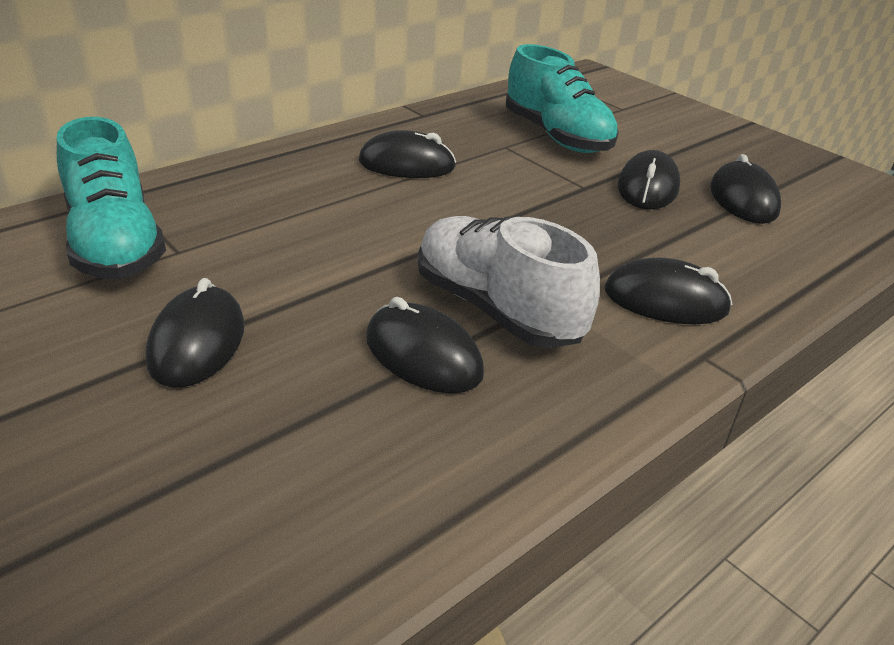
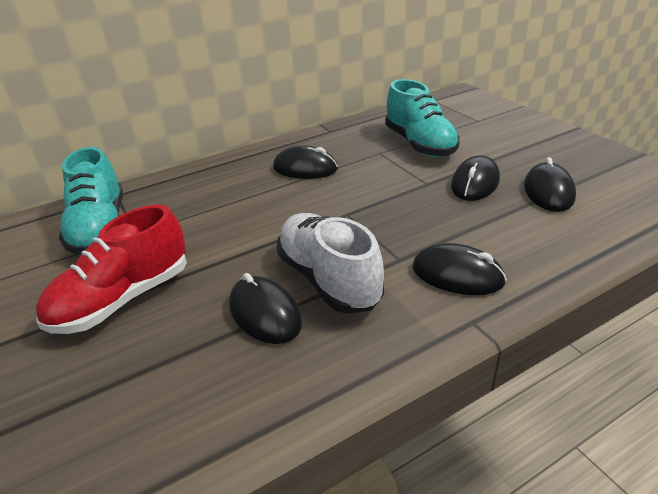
camera: 15 degrees right, 0 degrees up
black mouse [146,278,245,387] -> red shoe [36,205,187,334]

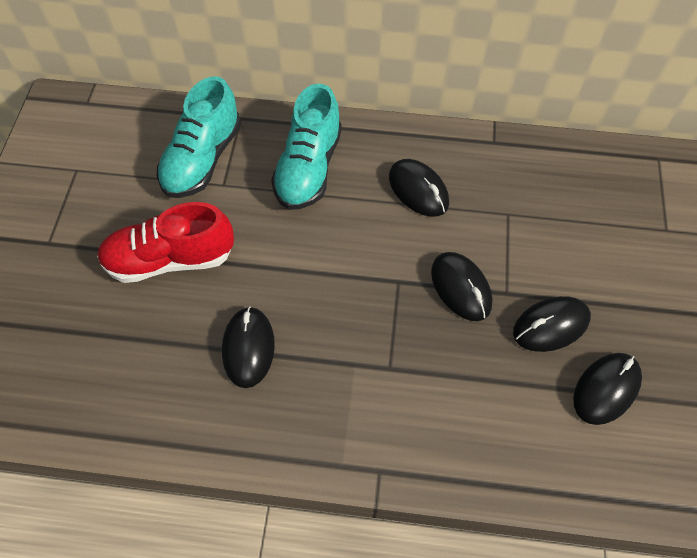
camera: 35 degrees right, 25 degrees up
white shoe [276,213,384,314] -> none
turquoise shoe [385,79,460,157] -> turquoise shoe moved to [271,84,342,210]
black mouse [412,243,507,295] -> black mouse moved to [431,252,493,321]

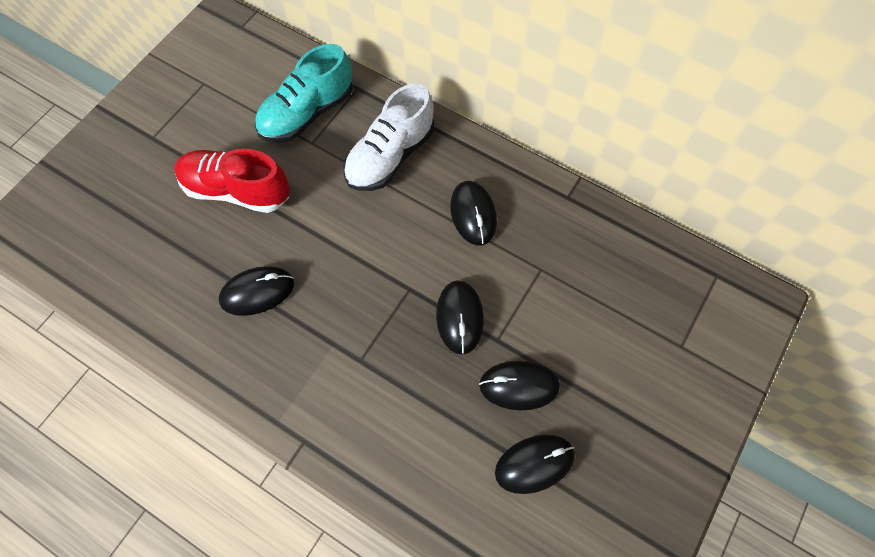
camera: 25 degrees right, 5 degrees up
black mouse [222,306,275,388] -> black mouse turned 45 degrees clockwise [219,266,294,316]
turquoise shoe [271,84,342,210] -> white shoe [344,84,434,191]

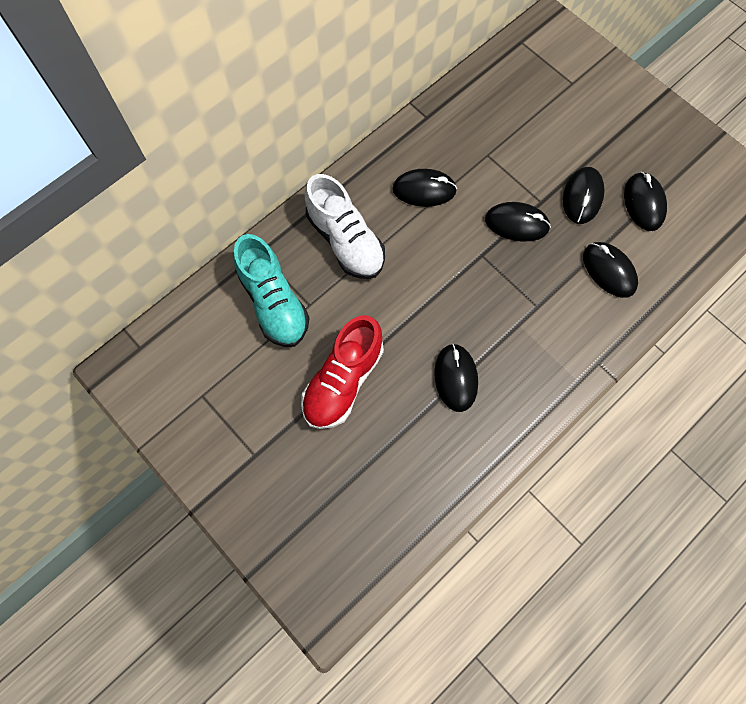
camera: 75 degrees left, 5 degrees up
none -> black mouse [583,242,638,298]

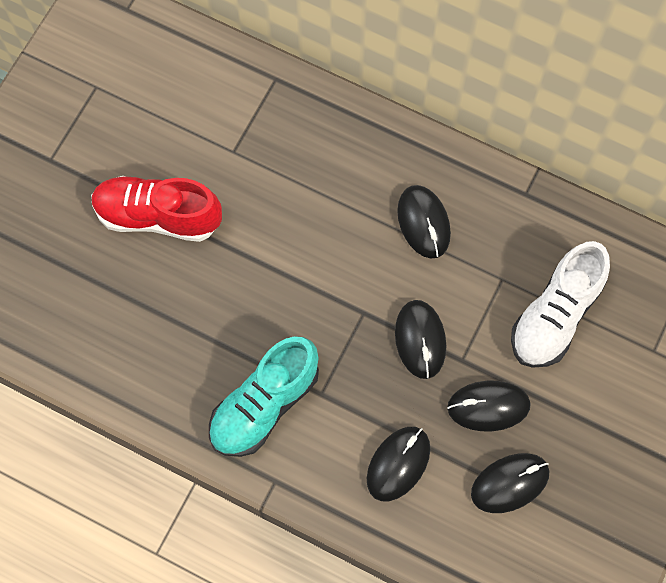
camera: 70 degrees right, 0 degrees up
turquoise shoe [233,234,310,347] -> turquoise shoe moved to [209,337,319,457]
white shoe [305,174,385,279] -> white shoe moved to [511,241,610,368]
black mouse [434,343,478,412] -> none

